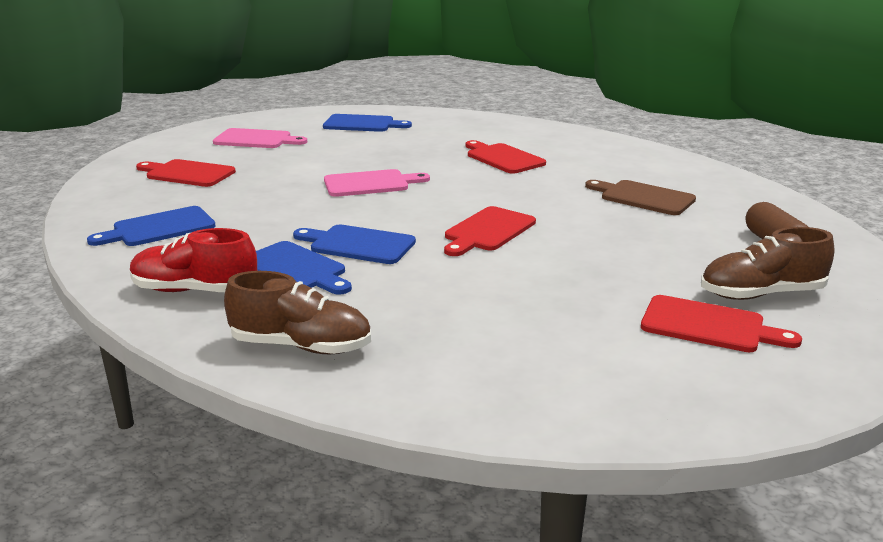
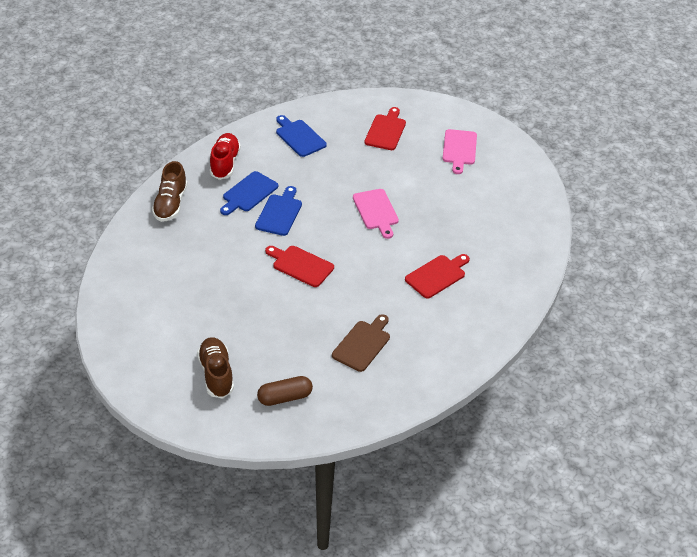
camera: 85 degrees right, 20 degrees up
blue cutting board [323,114,412,132] -> none
red cutting board [641,295,802,352] -> none

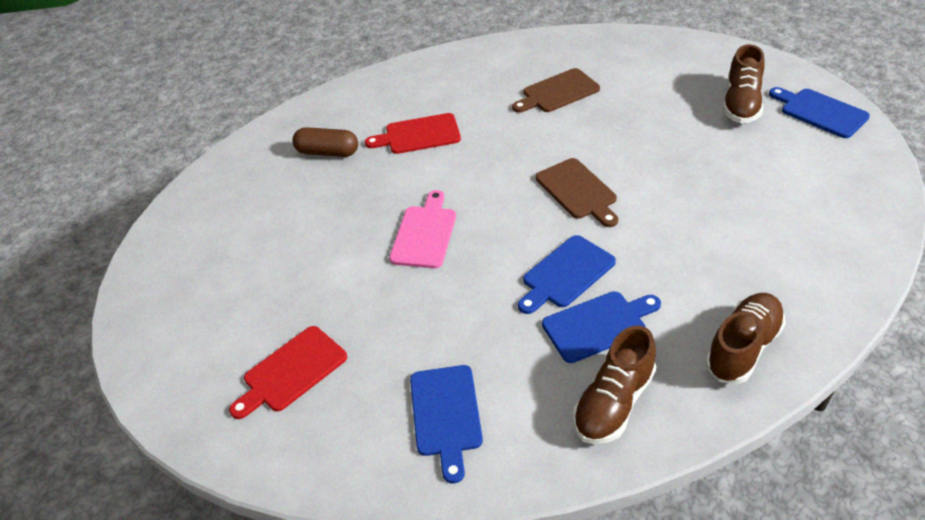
camera: 145 degrees left, 0 degrees up
red shoe [210,133,241,180] -> brown shoe [573,325,656,444]
brown capsule [257,376,313,406] -> brown capsule moved to [292,127,358,157]
red cutting board [265,246,334,287] -> brown cutting board [536,158,618,227]
pink cutting board [442,129,477,174] -> none
none -> blue cutting board [769,87,870,138]

